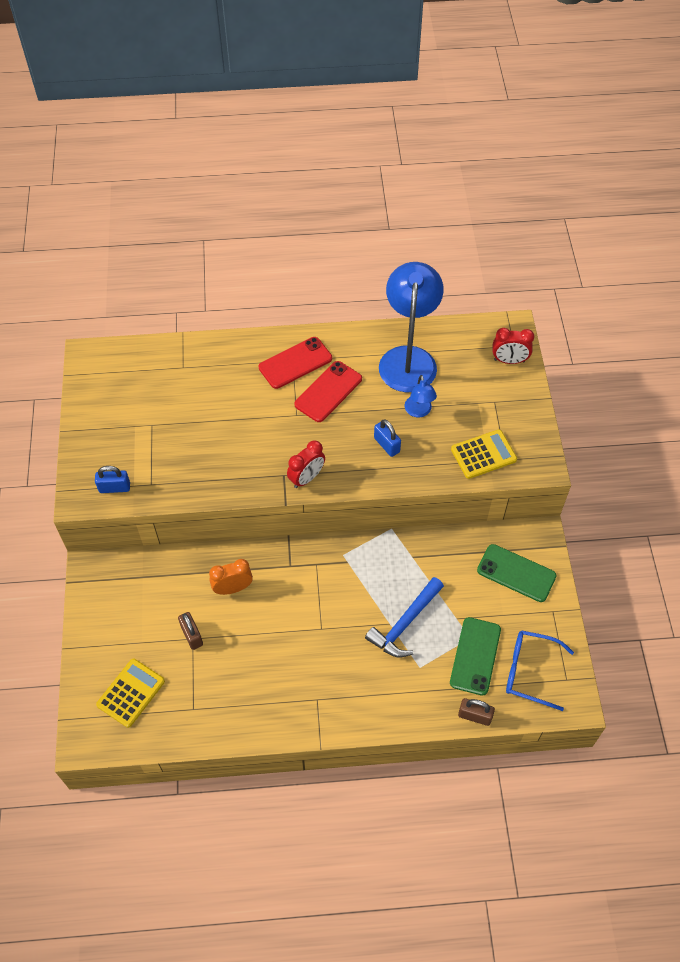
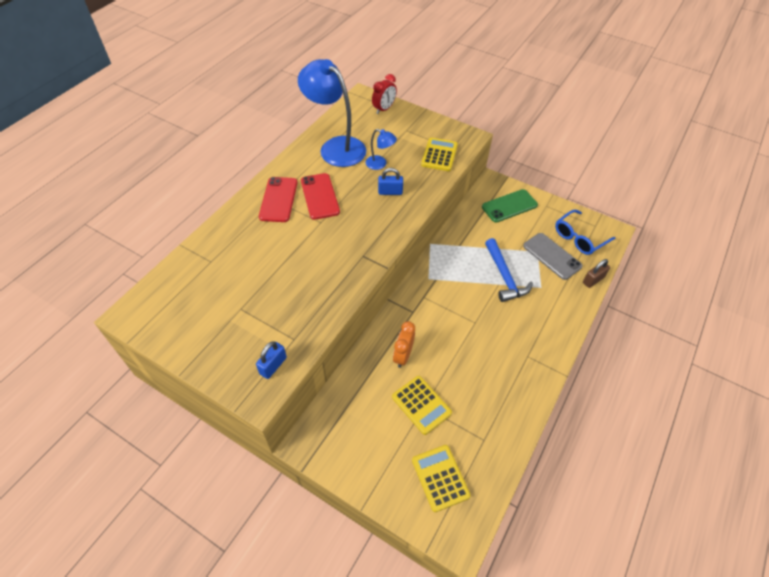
camera: 55 degrees left, 5 degrees down
brown padlock [178,612,203,650] -> yellow calculator [392,376,452,435]
red clock [287,440,325,488] -> none
green phone [450,617,501,695] -> grey phone [523,233,583,280]

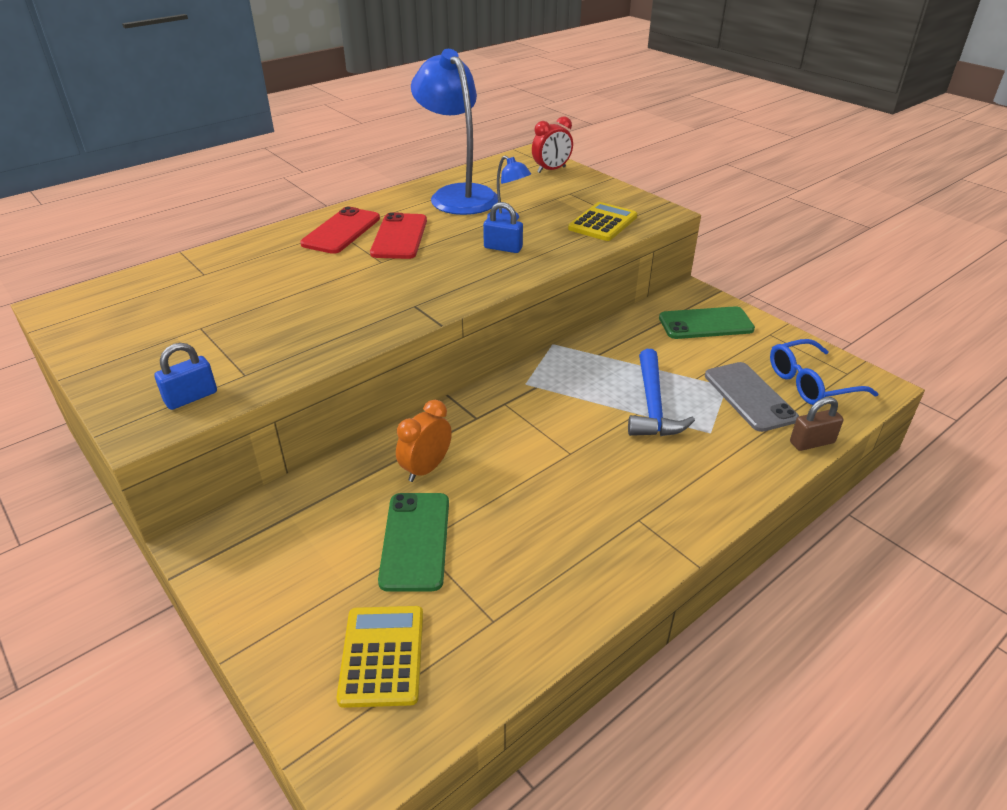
camera: 20 degrees right, 15 degrees down
yellow calculator [392,376,452,435] -> green phone [378,493,449,592]

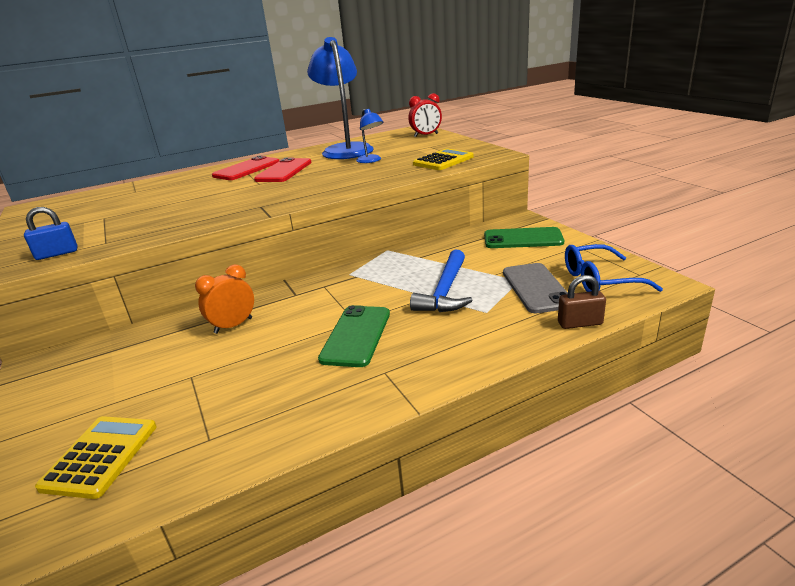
camera: 15 degrees right, 10 degrees down
green phone [378,493,449,592] -> green phone moved to [318,305,390,367]
blue padlock [483,202,523,253] -> none

